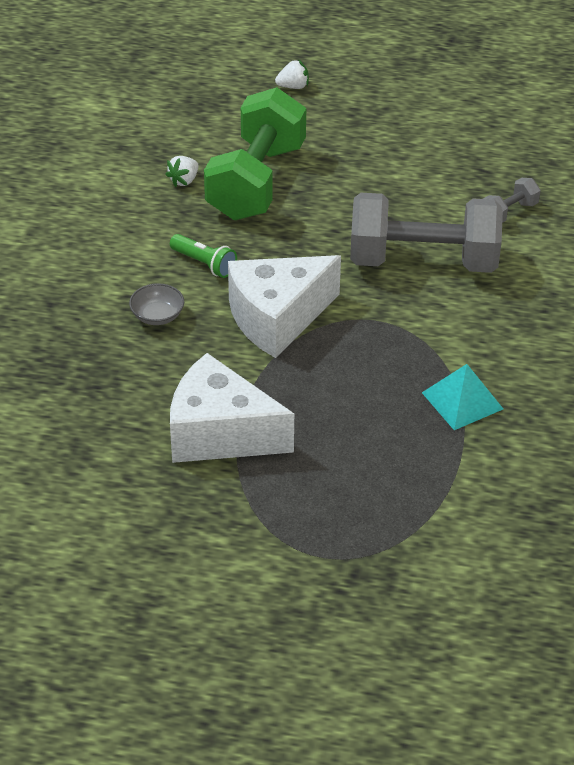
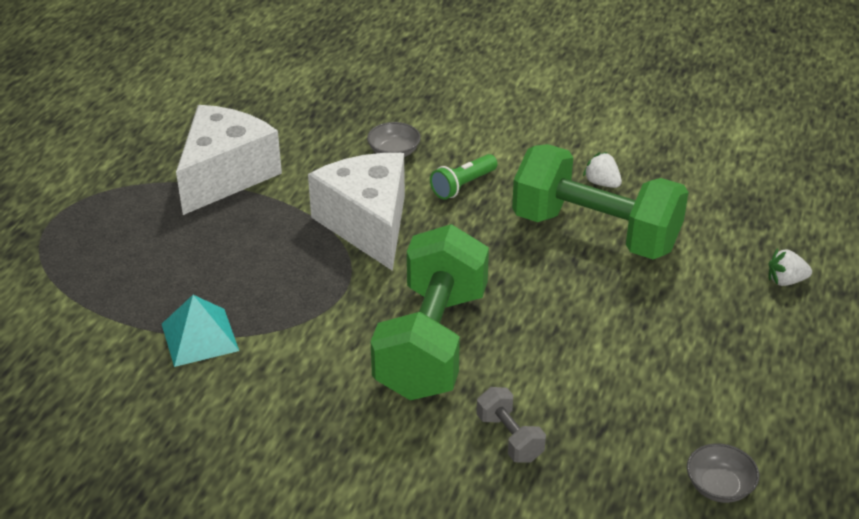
camera: 100 degrees right, 5 degrees down
white strawberry [275,59,309,89] -> white strawberry turned 90 degrees clockwise [768,248,812,286]
grey dumbbell [350,193,503,273] -> green dumbbell [371,224,489,400]
none -> grey bowl [687,443,759,503]

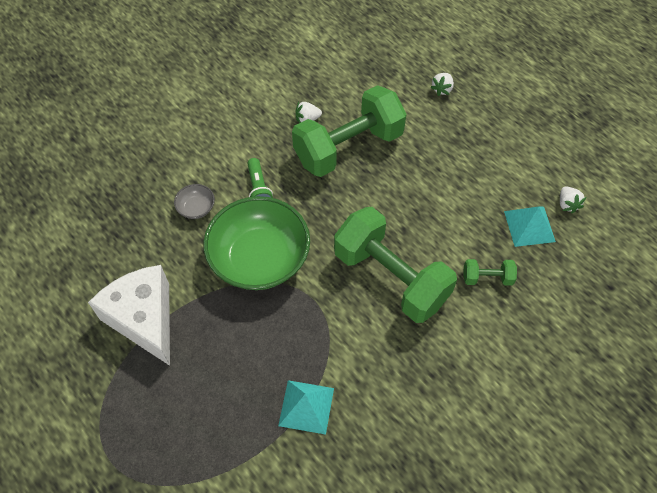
camera: 60 degrees left, 20 degrees up
white cheese [308,153,405,271] -> green bowl [203,196,310,290]
grey dumbbell [476,387,546,462] -> green dumbbell [464,259,517,286]
grey bowl [687,443,759,503] -> white strawberry [560,186,586,213]
none -> turquoise pyramid [504,207,556,247]

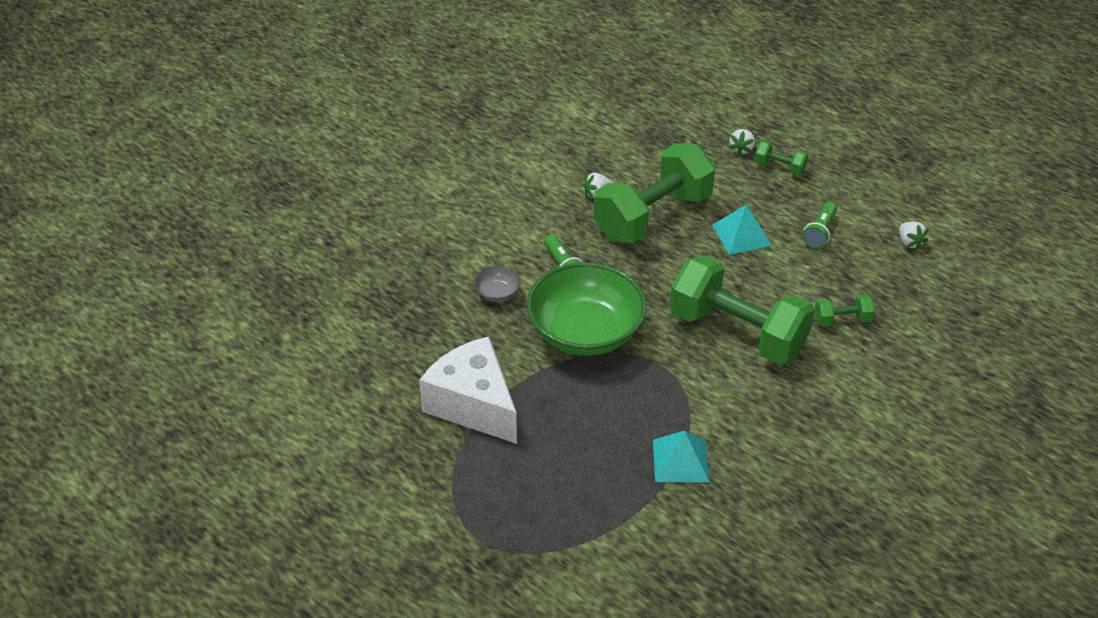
camera: 10 degrees left, 15 degrees down
turquoise pyramid [504,207,556,247] -> turquoise pyramid moved to [712,205,772,255]
none -> green dumbbell [754,141,808,176]
none -> green flashlight [802,202,837,249]

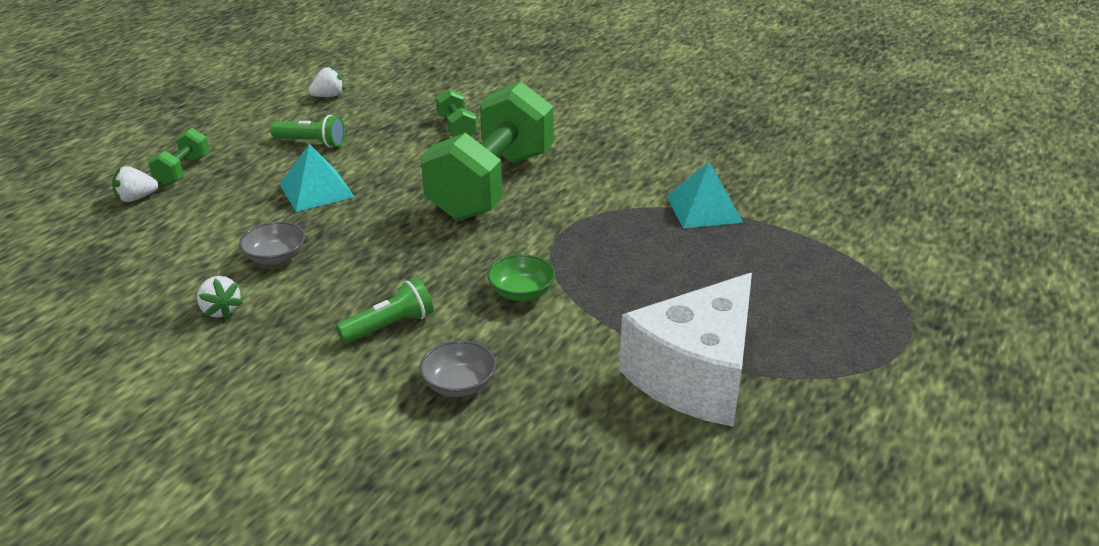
camera: 100 degrees left, 10 degrees down
green bowl [526,262,647,356] -> green bowl [487,254,555,301], size x0.41
green dumbbell [593,143,716,244] -> grey bowl [239,222,305,265]
white strawberry [729,129,755,156] -> white strawberry turned 150 degrees clockwise [112,166,158,202]

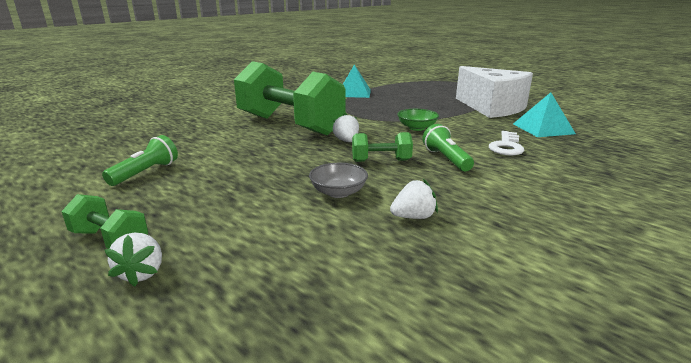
camera: 75 degrees left, 10 degrees down
turquoise pyramid [279,144,354,212] -> turquoise pyramid moved to [513,92,576,137]
white strawberry [308,66,345,97] -> white strawberry moved to [332,112,359,142]
grey bowl [419,340,496,397] -> white key [489,131,524,156]
green dumbbell [436,88,477,137] -> green dumbbell moved to [352,132,413,162]

